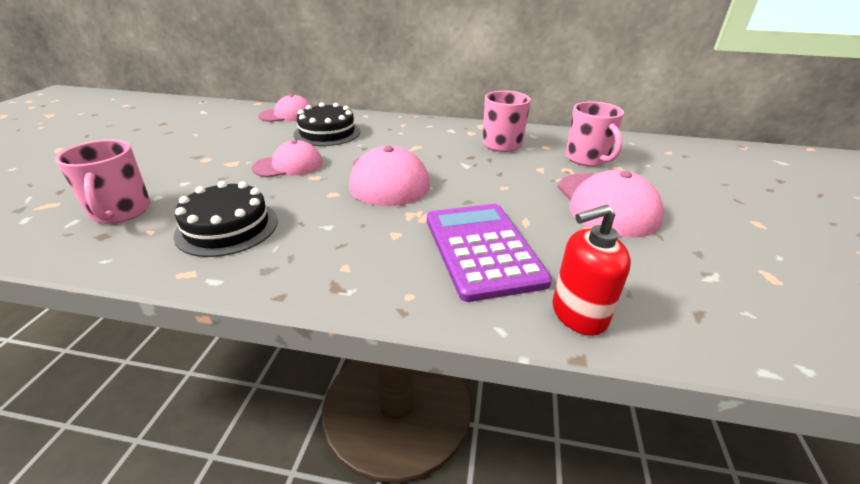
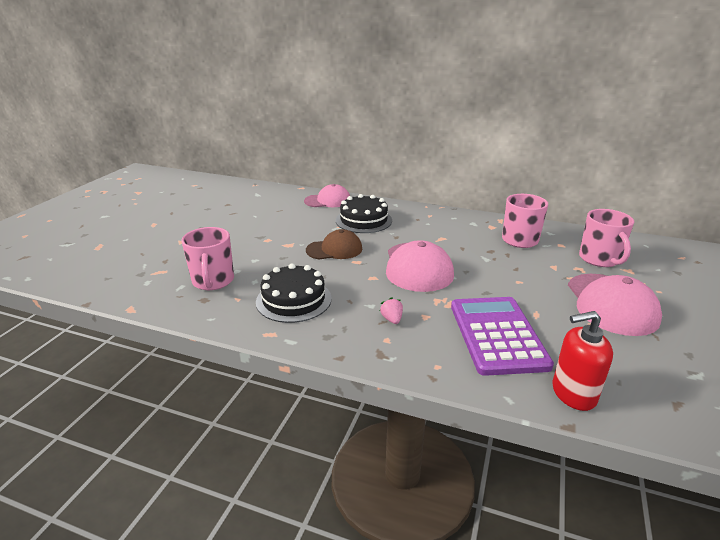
camera: 10 degrees right, 5 degrees down
pink cap [252,140,323,177] -> brown cap [306,229,362,260]
none -> pink strawberry [380,297,403,324]

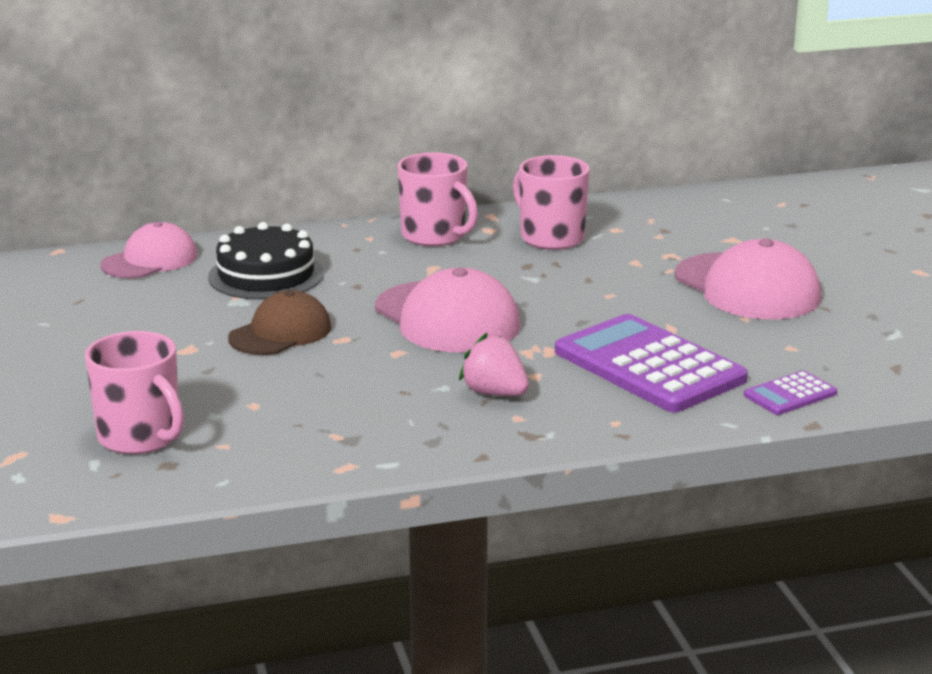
camera: 35 degrees left, 5 degrees down
black cake [256,263,331,323] -> none
pink strawberry [380,297,403,324] -> pink strawberry [459,333,529,396], size x1.59
red soap dispenser [553,311,613,411] -> purple calculator [744,370,837,415]
pink mug [579,209,634,267] -> pink mug moved to [398,152,478,246]

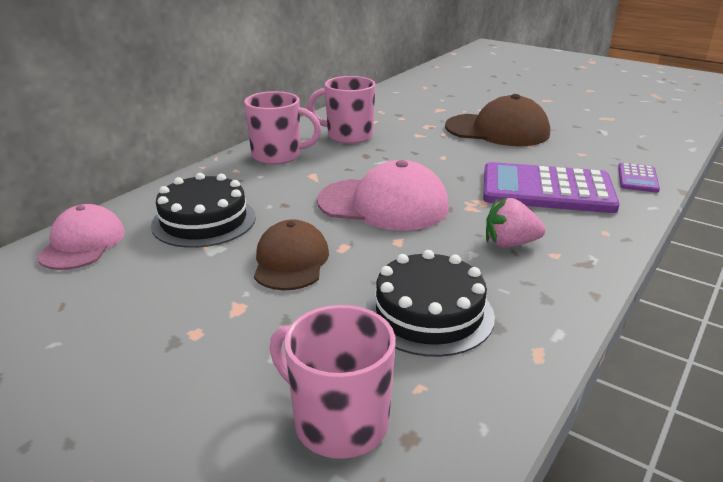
camera: 40 degrees left, 5 degrees up
pink mug [85,331,184,454] -> pink mug turned 150 degrees counterclockwise [269,305,396,459]
pink cap [675,239,821,319] -> brown cap [445,94,550,146]
none -> black cake [365,250,495,357]

